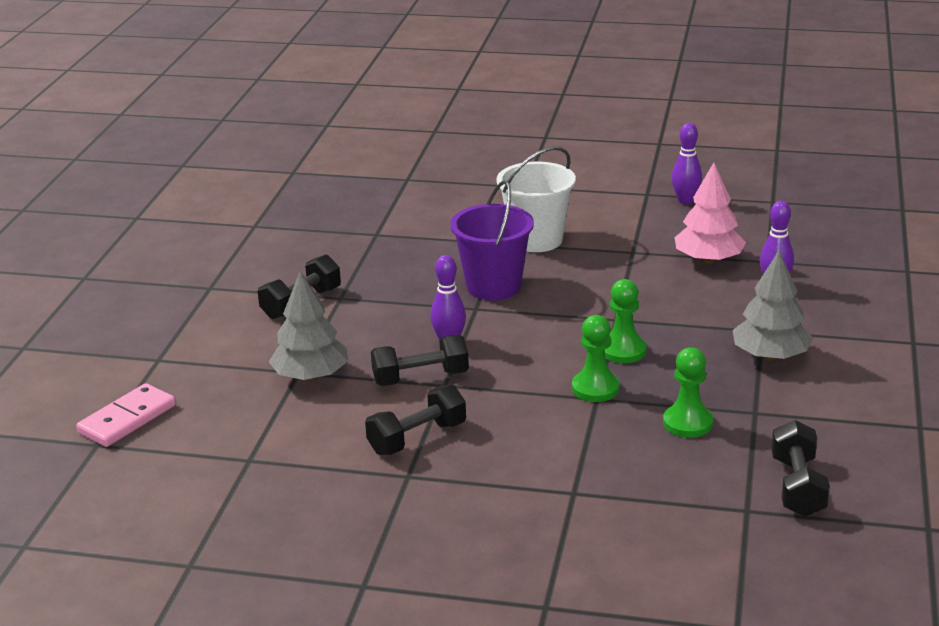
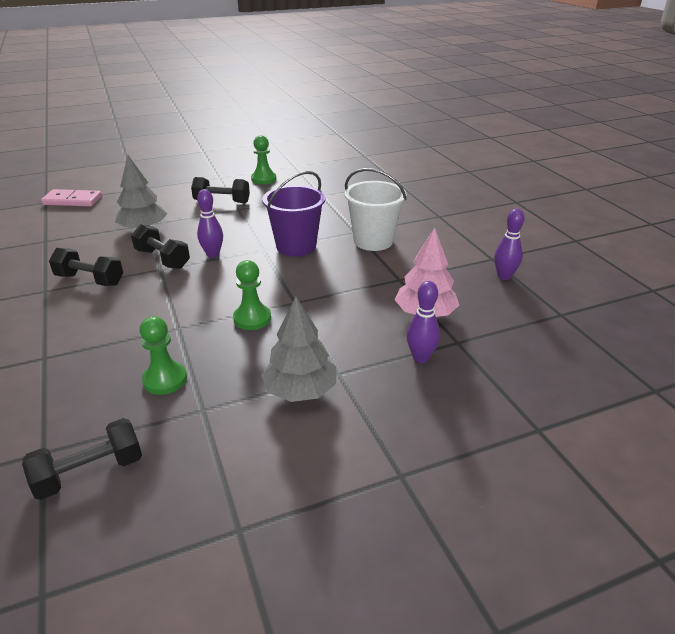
camera: 55 degrees right, 5 degrees up
green pawn [572,315,620,402] -> green pawn moved to [251,135,276,184]

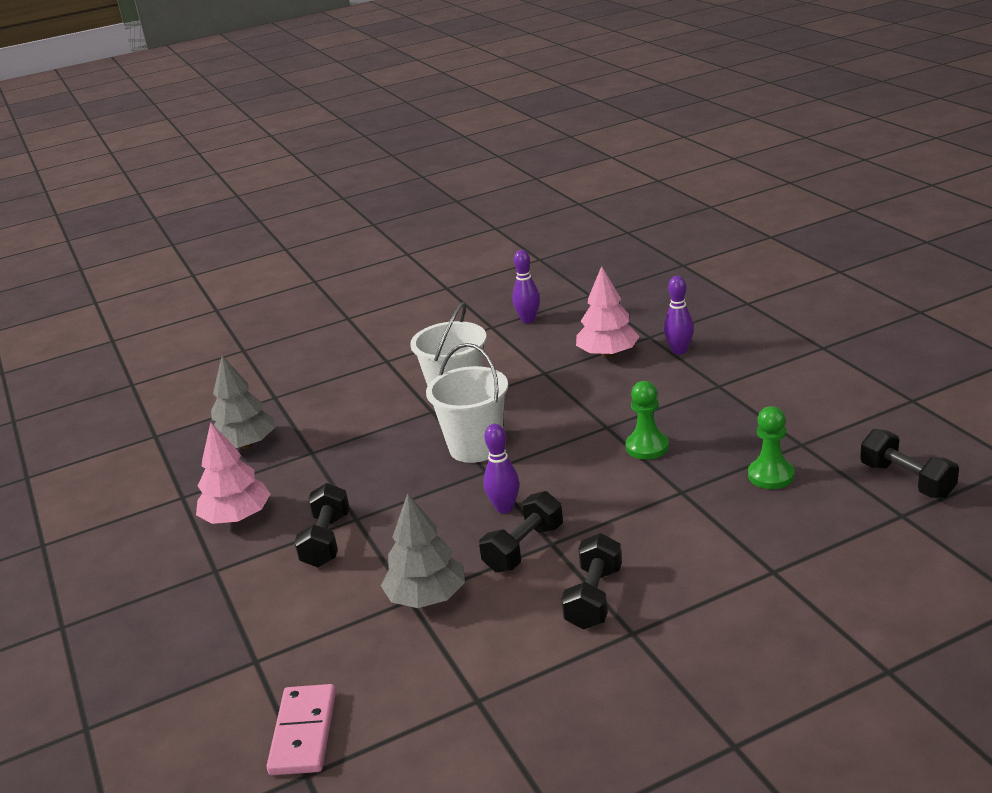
camera: 90 degrees left, 5 degrees down
green pawn [251,135,276,184] -> pink tree [196,422,271,524]
grey tree [261,297,336,402] -> grey tree moved to [211,355,275,449]
purple bucket [262,171,325,257] -> white bucket [426,343,508,463]

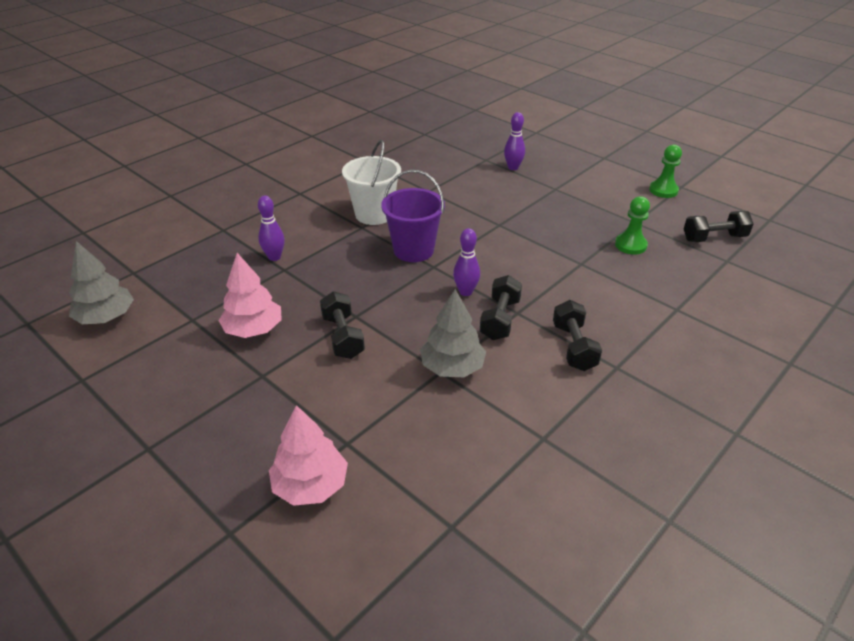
camera: 25 degrees left, 10 degrees up
grey tree [211,355,275,449] -> grey tree moved to [69,241,134,324]
pink domino [266,684,336,775] -> none
white bucket [426,343,508,463] -> purple bucket [381,170,445,262]
purple bowling pin [512,250,540,323] -> purple bowling pin moved to [258,196,285,261]
pink tree [576,266,640,357] -> pink tree moved to [269,405,348,506]
green pawn [625,381,669,459] -> green pawn moved to [649,145,682,198]
black dumbbell [860,429,959,499] -> black dumbbell turned 45 degrees counterclockwise [684,211,754,242]

